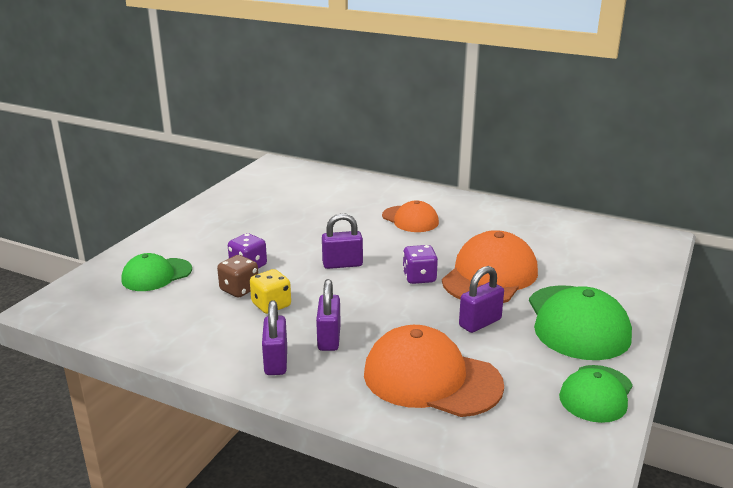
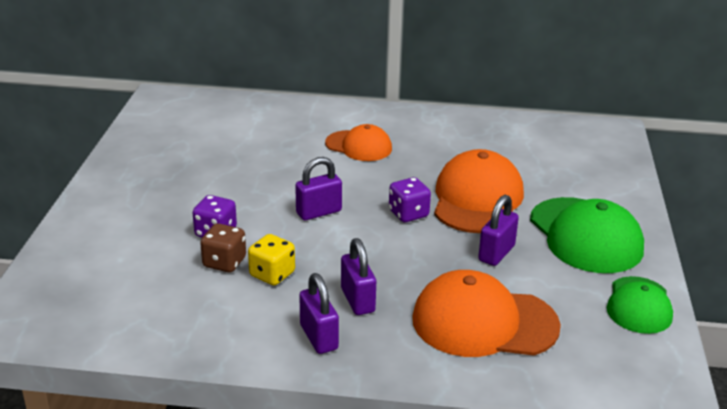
camera: 20 degrees left, 5 degrees up
green cap [121,253,192,291] -> none

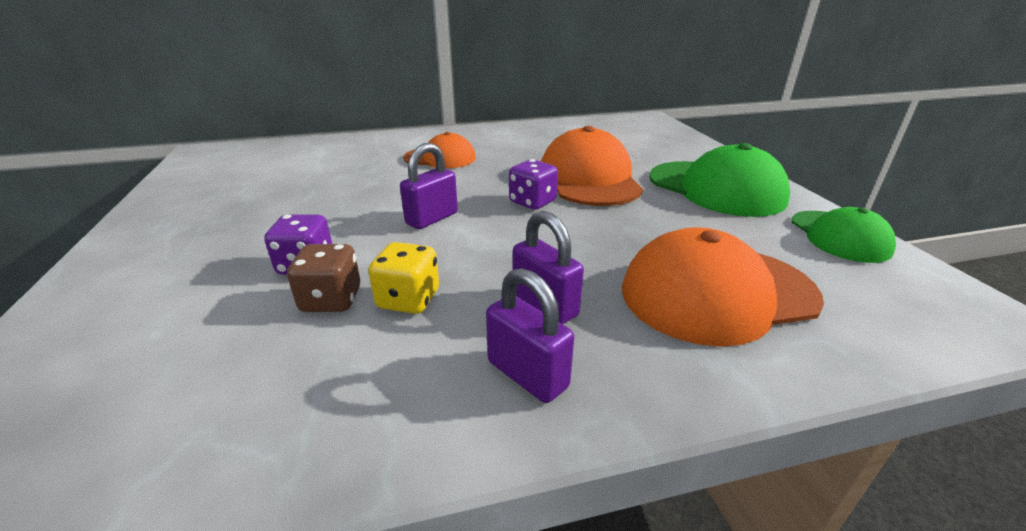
camera: 20 degrees left, 0 degrees up
purple padlock [478,195,519,266] -> none

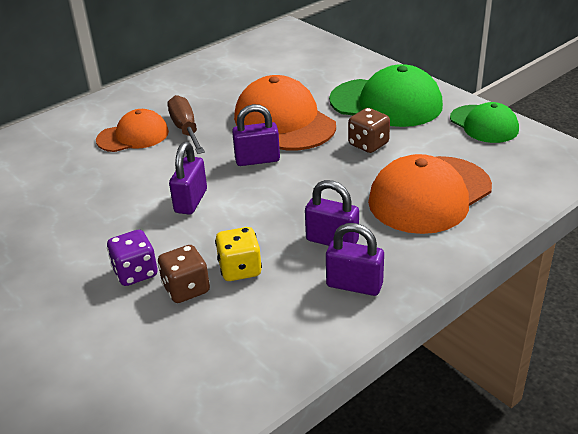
camera: 25 degrees left, 5 degrees up
purple dice [509,159,558,210] -> purple padlock [232,104,280,166]
none -> brown screwdriver [168,95,205,154]
none -> brown dice [348,108,390,153]

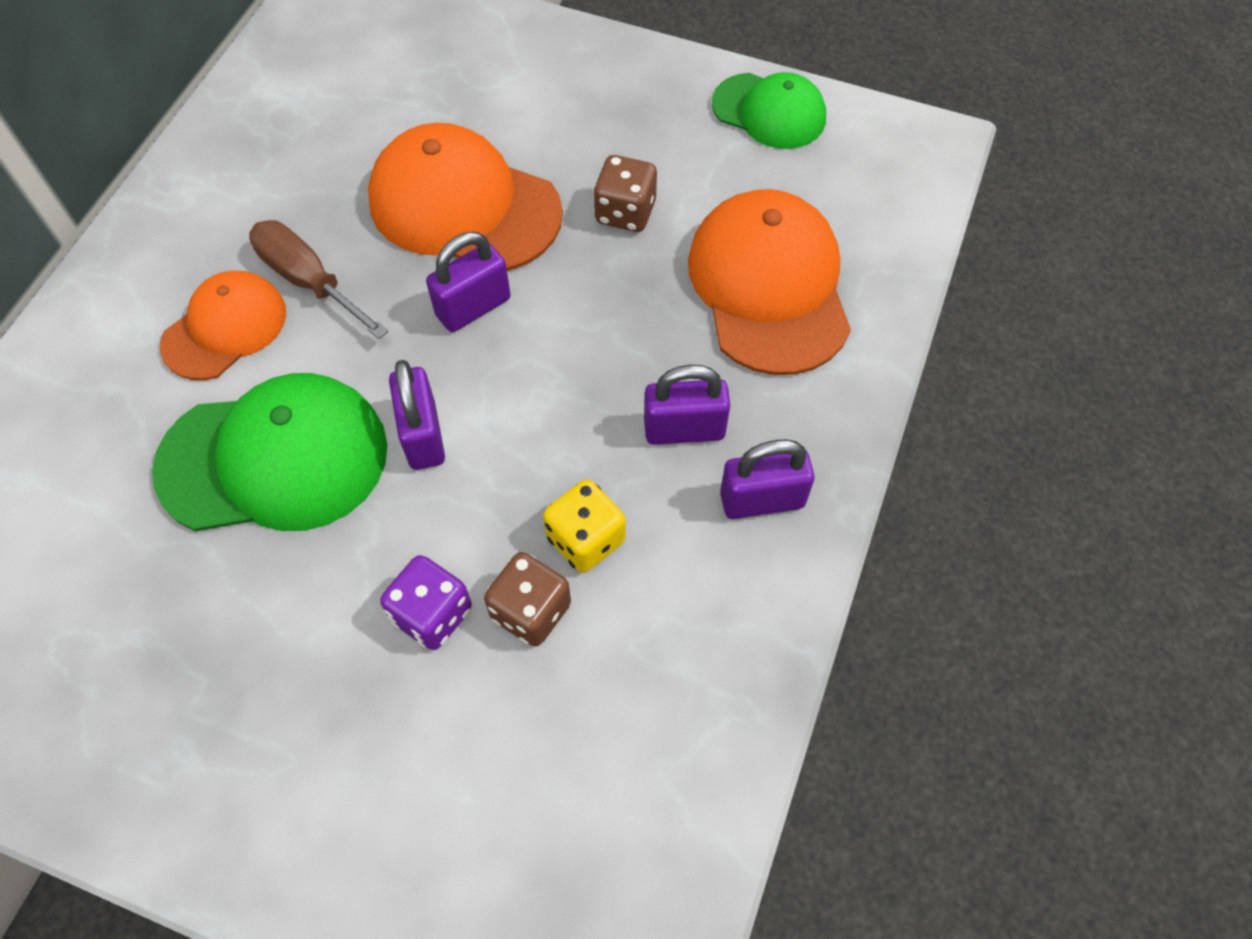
camera: 30 degrees left, 25 degrees up
green cap [329,64,443,127] -> green cap moved to [152,373,387,531]
orange cap [368,154,492,234] -> orange cap turned 150 degrees clockwise [688,189,851,375]

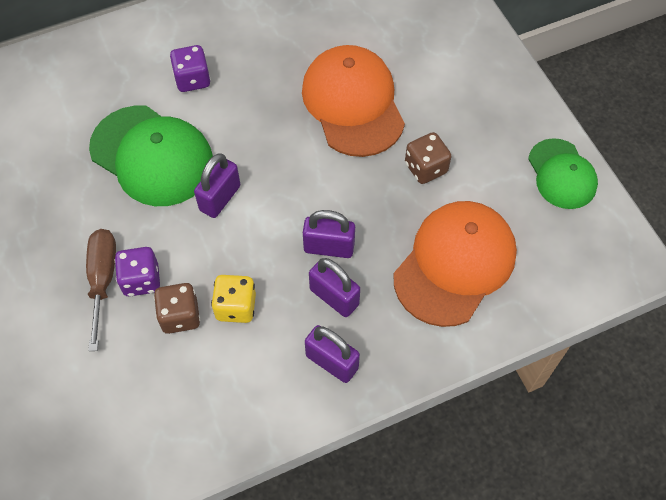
camera: 45 degrees right, 0 degrees up
orange cap [160,271,286,380] -> purple dice [170,45,211,92]
brown screwdriver [249,220,388,339] -> brown screwdriver moved to [86,229,116,351]
purple padlock [426,232,511,332] -> purple padlock moved to [303,210,355,258]

